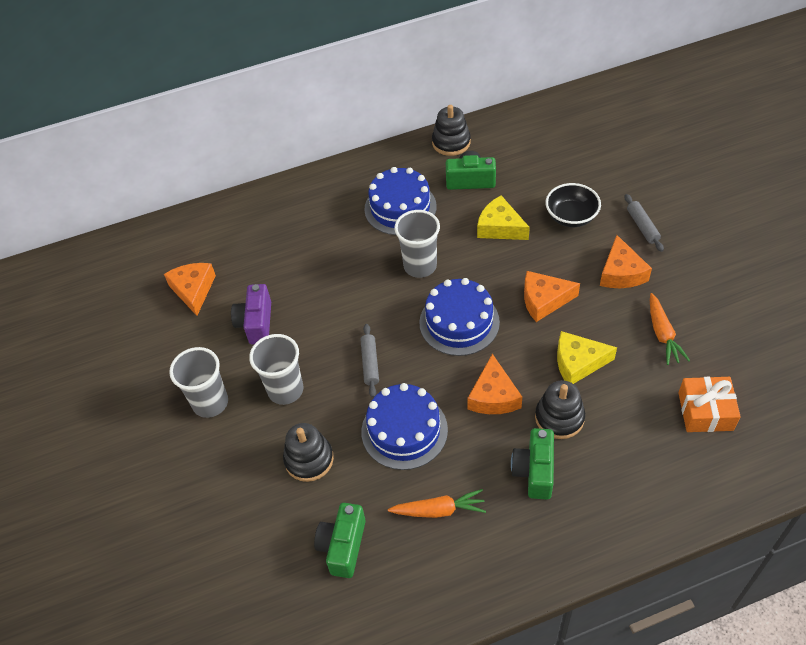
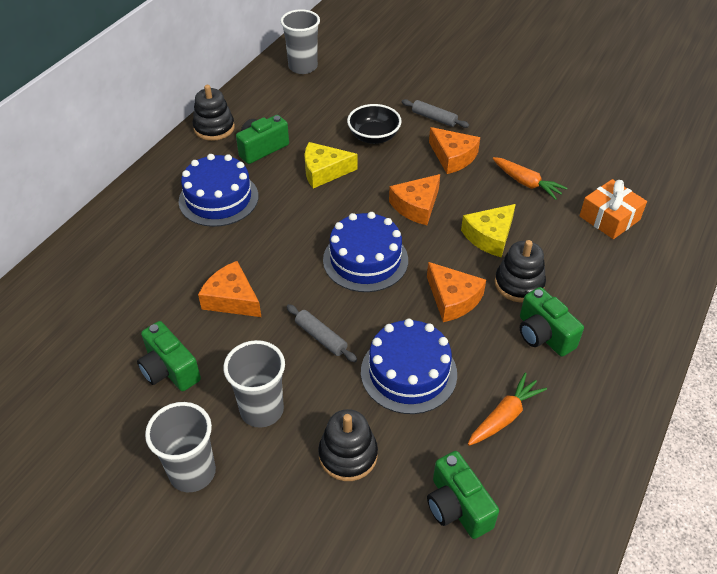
camera: 45 degrees left, 5 degrees down
orange cheese [164,263,216,316] -> orange cheese moved to [198,261,261,317]
purple camera [231,284,271,344] -> green camera [137,321,201,391]
grey cup [394,210,440,278] -> grey cup moved to [280,9,320,74]

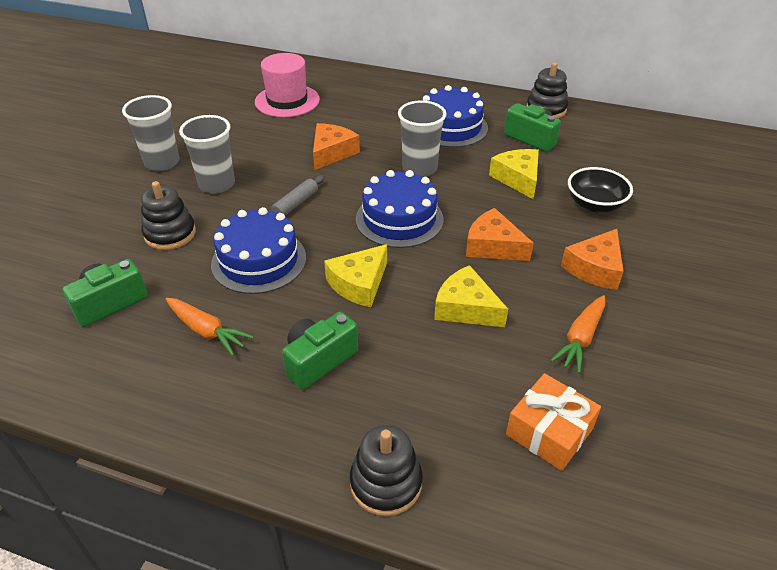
camera: 80 degrees right, 5 degrees down
green camera [137,321,201,391] -> none
grey cup [280,9,320,74] -> grey cup moved to [398,100,447,177]
grey rolling pin [402,99,469,128] -> none
orange cheese [427,262,486,322] -> yellow cheese [324,244,387,307]
black stacking toy [495,240,546,302] -> black stacking toy moved to [350,425,423,516]
none -> pink hat [255,53,320,117]

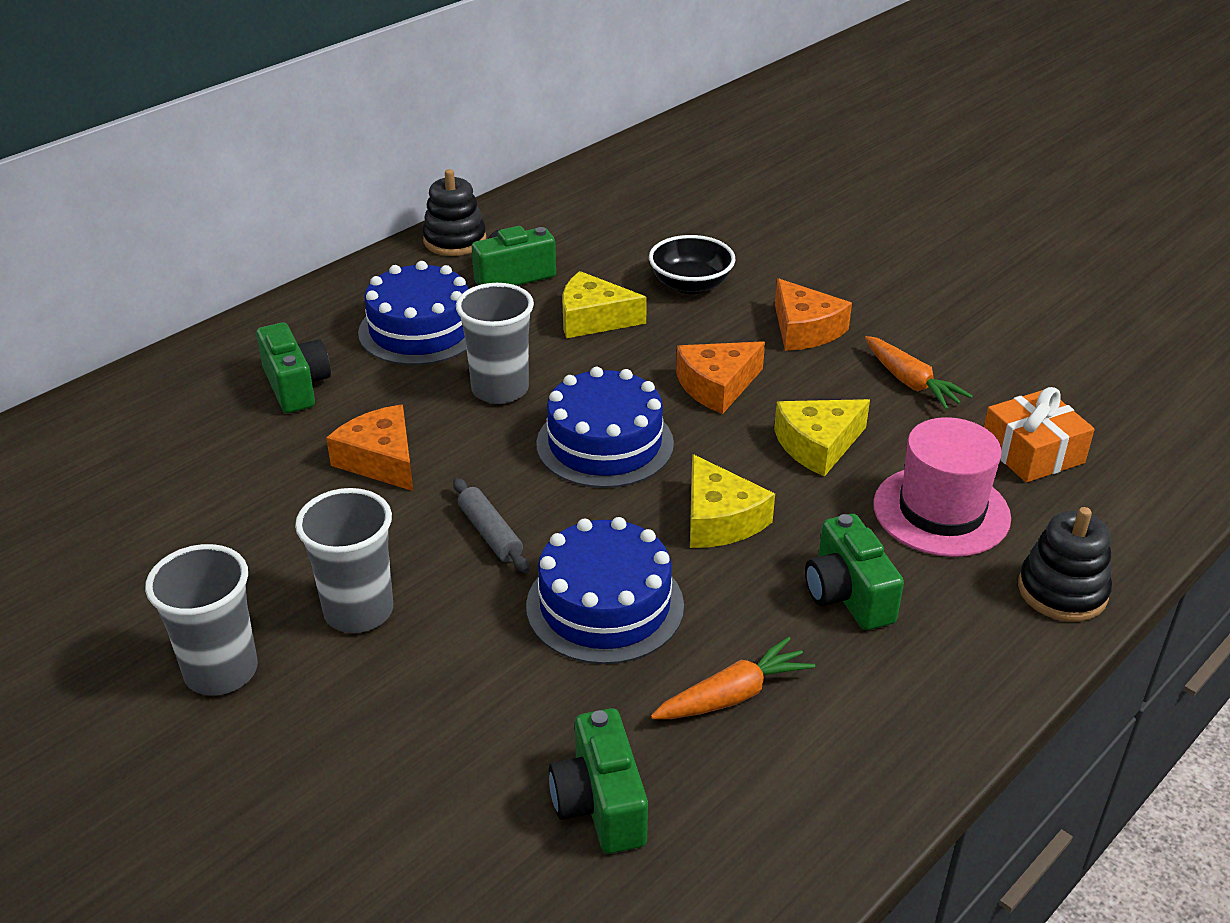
camera: 65 degrees left, 5 degrees down
black stacking toy [141,181,196,250] -> none
pink hat [255,53,320,117] -> pink hat moved to [873,417,1011,557]
none -> green camera [256,322,331,413]

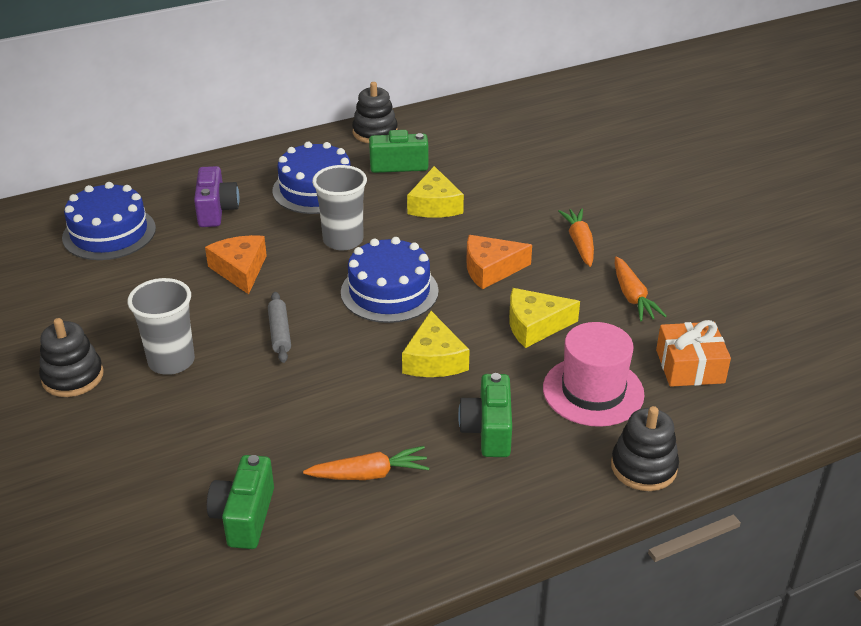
camera: 20 degrees right, 0 degrees up
grey cup [145,544,258,695] -> black stacking toy [39,318,103,397]
green camera [256,322,331,413] -> purple camera [194,166,239,227]
blue cake [526,517,684,664] -> blue cake moved to [62,182,156,260]
yellow cheese [562,271,647,338] -> yellow cheese turned 120 degrees counterclockwise [407,166,464,218]
black bowl [649,235,735,294] -> none
orange cheese [775,278,852,351] -> orange carrot [558,208,594,267]

